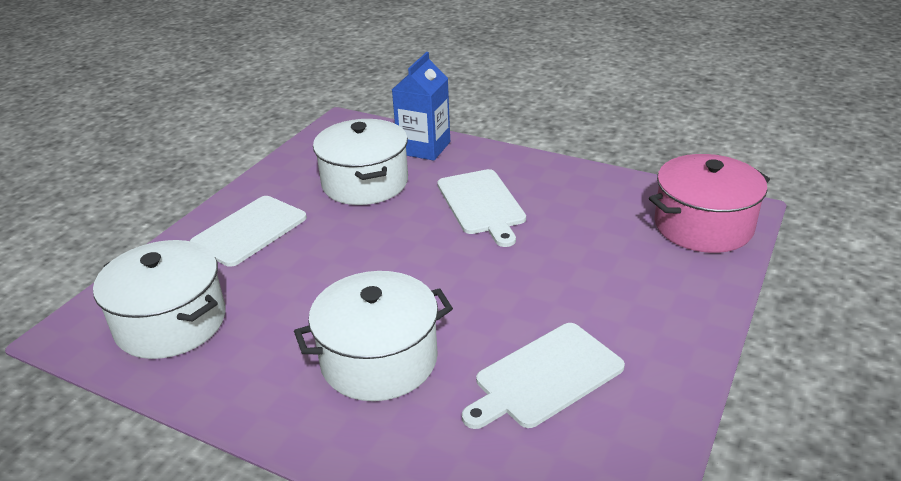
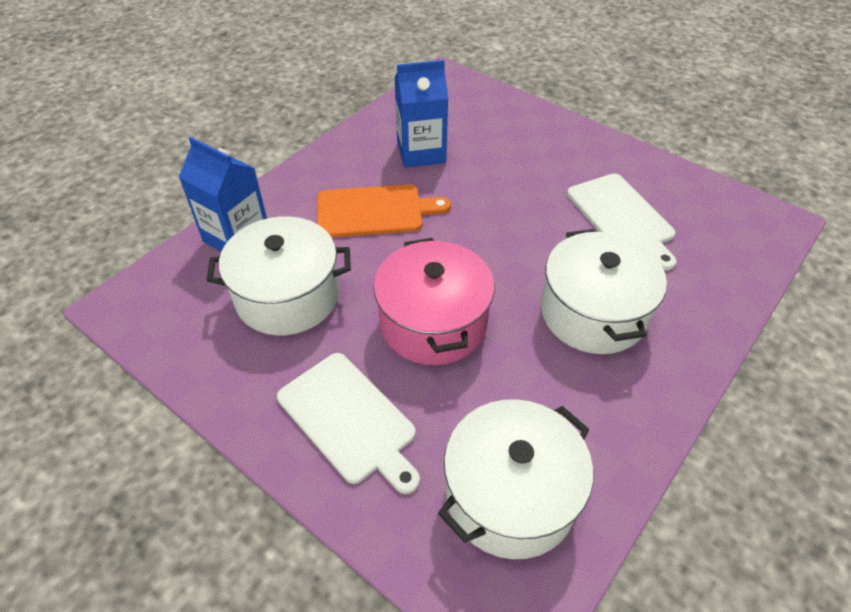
camera: 80 degrees left, 15 degrees up
white cutting board [437,169,526,247] -> orange cutting board [317,184,451,237]
pink pot [649,154,770,253] -> pink pot moved to [373,238,494,365]
none -> blue carton [395,60,448,168]

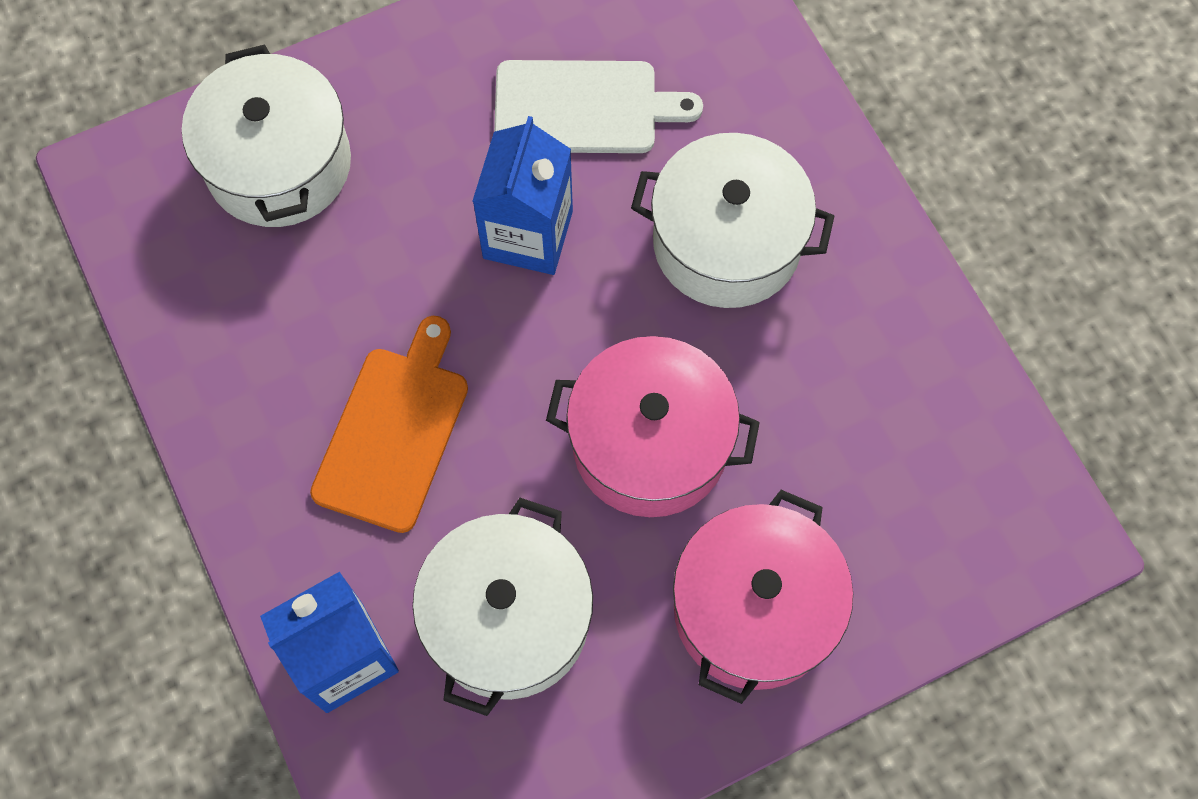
camera: 65 degrees left, 20 degrees up
white cutting board [277,353,420,494] -> pink pot [673,490,853,704]
blue carton [395,60,448,168] -> blue carton moved to [473,116,573,275]
white pot [438,399,593,559] -> white pot moved to [182,45,351,227]

